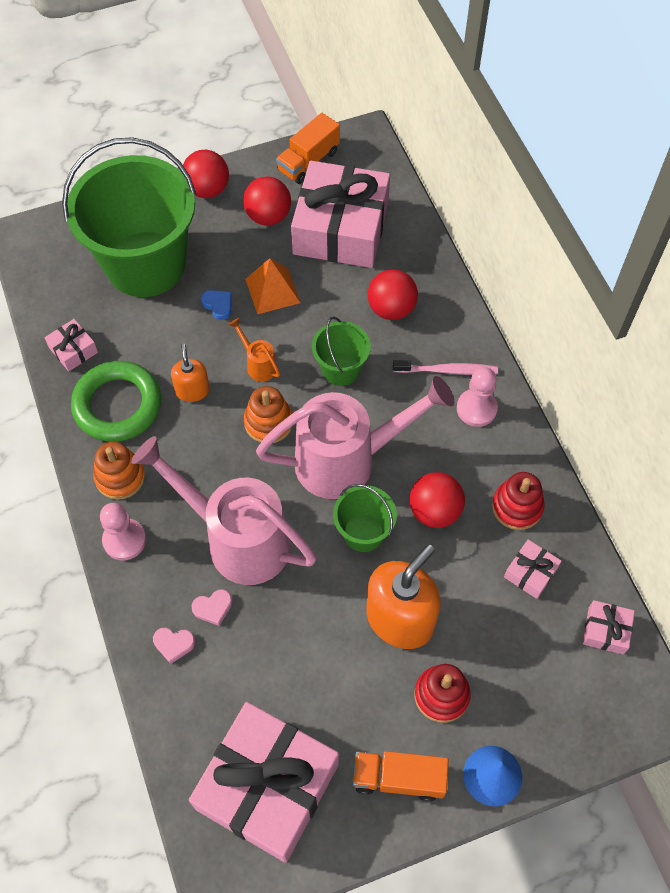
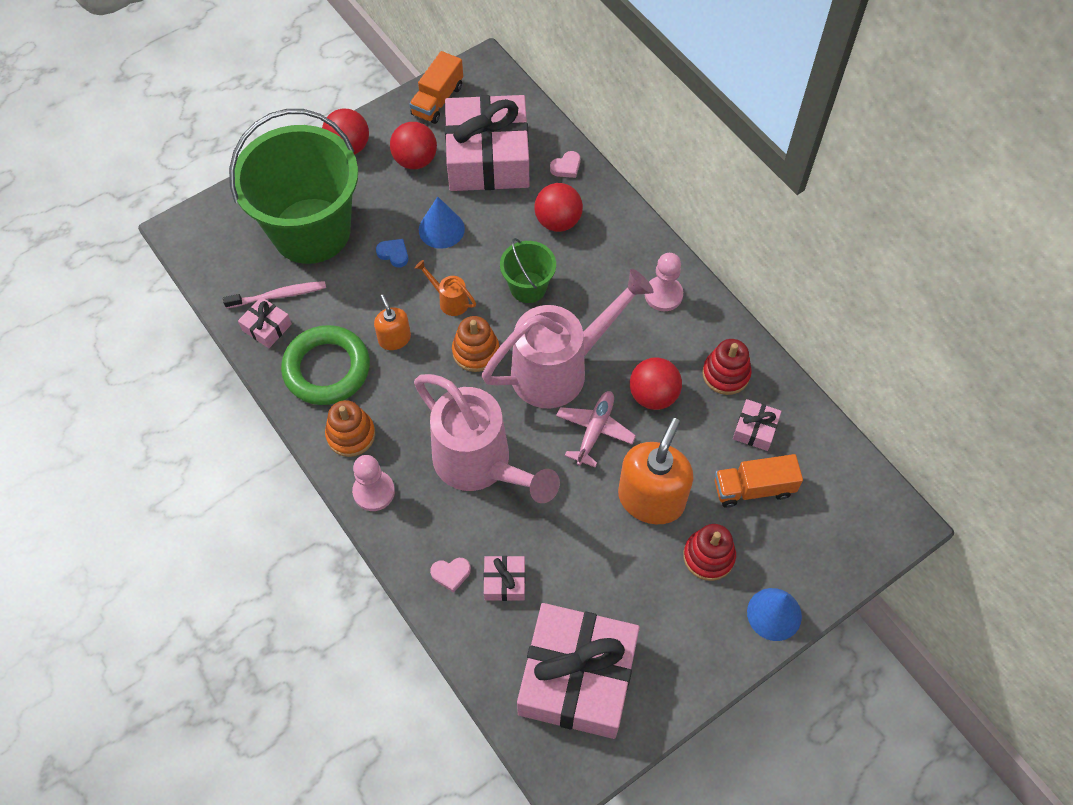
camera: 15 degrees left, 0 degrees up
pink watering can [131,436,317,585] -> pink watering can turned 150 degrees counterclockwise [414,374,560,503]
pink heart [191,589,233,626] -> pink heart moved to [550,151,580,178]
orange pyramid [245,258,300,314] -> blue cone [419,196,465,249]
green bucket [333,484,397,552] -> pink plane [556,391,636,467]
orange truck [353,751,449,802] -> orange truck moved to [715,454,803,508]
pink toothbrush [393,360,498,375] -> pink toothbrush moved to [223,281,326,308]
pink gift [583,600,635,655] -> pink gift moved to [484,556,525,601]

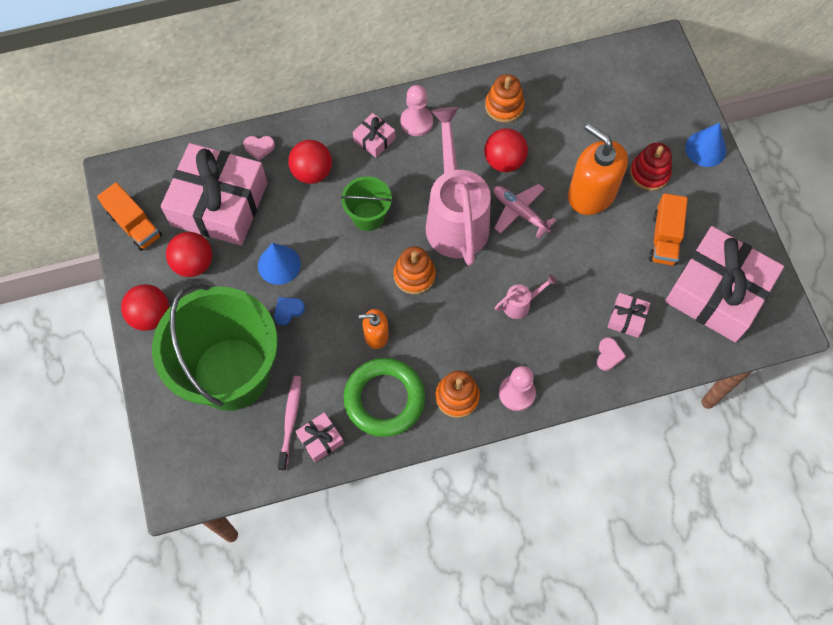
camera: 70 degrees left, 5 degrees up
pink watering can [414,374,560,503] -> pink watering can [495,274,557,319], size x0.40
orange watering can [415,260,476,316] -> none
pink heart [550,151,580,178] -> pink heart turned 105 degrees clockwise [243,136,275,161]
red stacking toy [702,339,752,395] -> orange stacking toy [485,74,525,123]
orange truck [715,454,803,508] -> orange truck moved to [649,193,688,266]
pink gift [733,399,782,451] -> pink gift moved to [353,113,396,158]

